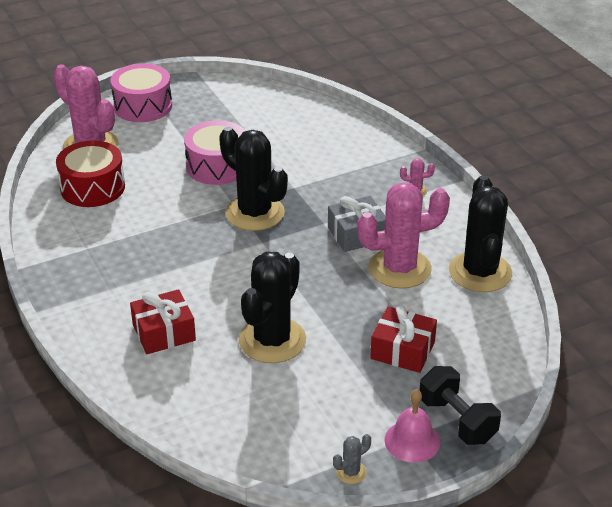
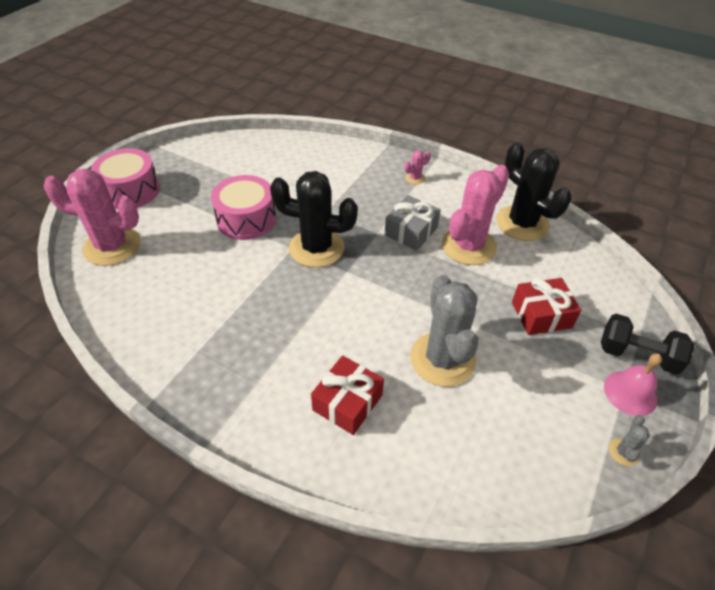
camera: 35 degrees left, 10 degrees up
red drum [56,141,125,207] -> none
black cactus [239,251,306,363] -> grey cactus [410,275,479,387]

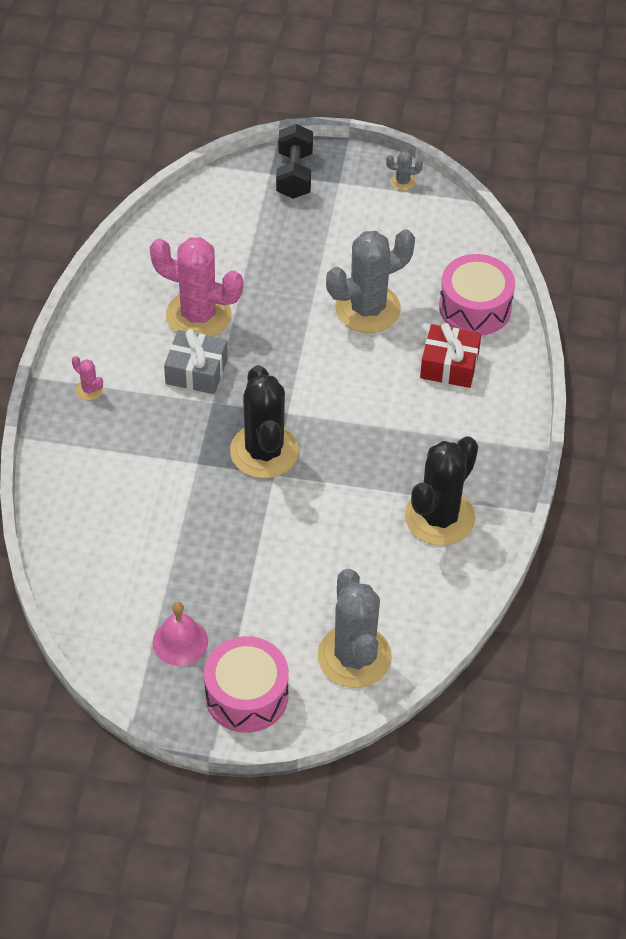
camera: 110 degrees left, 5 degrees up
pink cactus [44,168,141,266] -> grey cactus [318,569,392,688]
pink drum [211,175,276,240] -> pink drum moved to [439,254,515,336]
black cactus [496,142,572,241] -> black cactus moved to [405,436,478,546]
red gift [512,278,581,335] -> none
pink bell [604,354,662,416] -> pink bell moved to [153,602,208,666]

